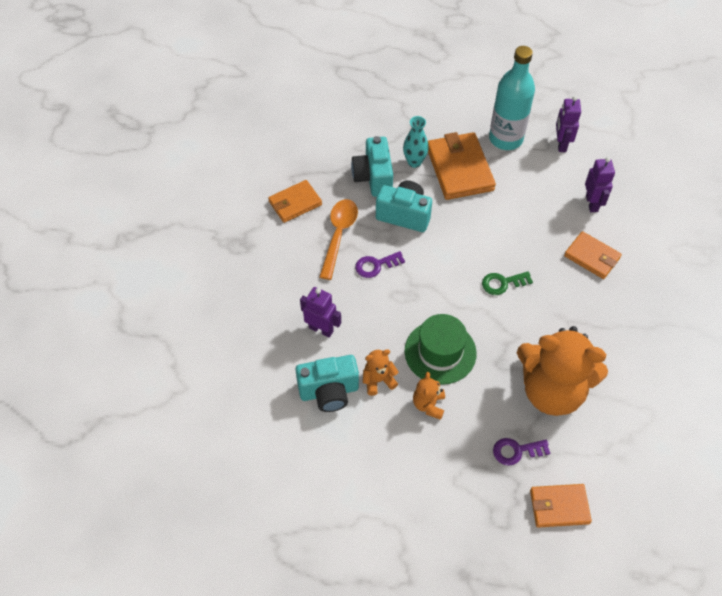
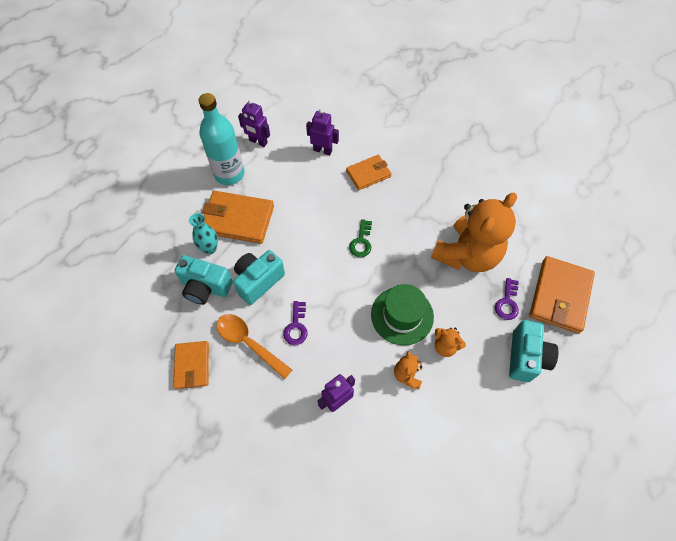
camera: 65 degrees left, 5 degrees up
turquoise camera [295,355,359,412] -> turquoise camera moved to [509,320,558,382]
orange wallet [530,484,592,528] -> orange wallet [529,256,595,334], size x1.62

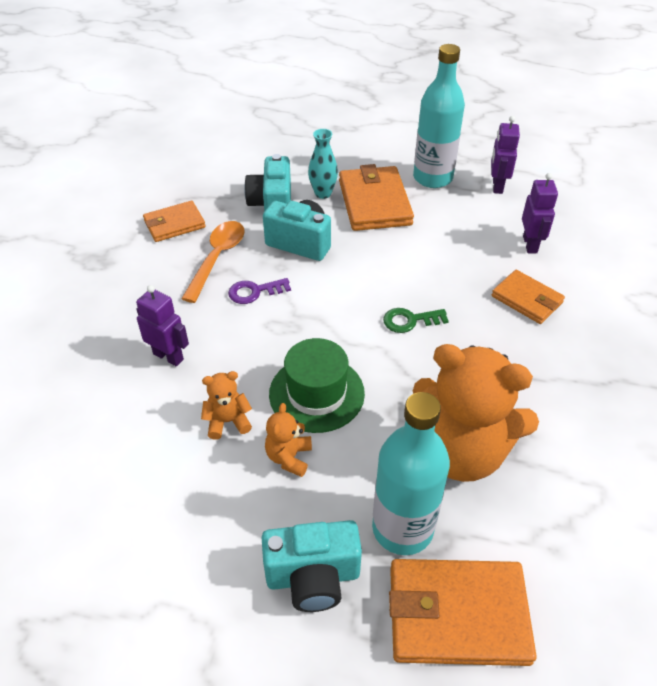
camera: 70 degrees right, 15 degrees down
purple key [495,278,519,320] -> turquoise bottle [372,392,450,555]

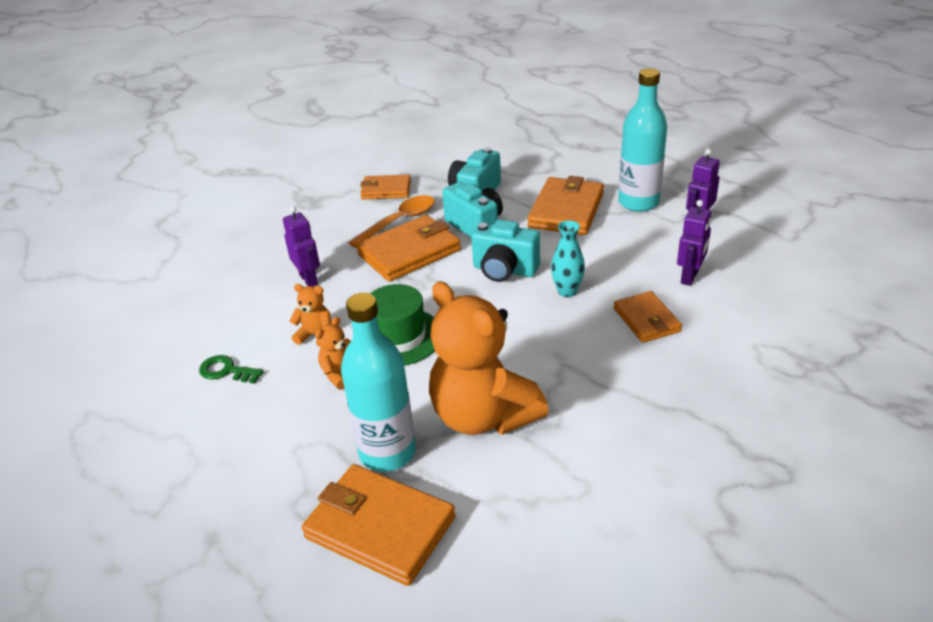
camera: 30 degrees right, 10 degrees down
purple key [228,278,291,304] -> orange wallet [356,215,461,282]
turquoise camera [262,520,362,612] -> turquoise camera moved to [471,220,540,282]
turquoise vase [308,129,338,199] -> turquoise vase moved to [551,220,585,297]
green key [383,308,449,333] -> green key moved to [199,355,264,384]

